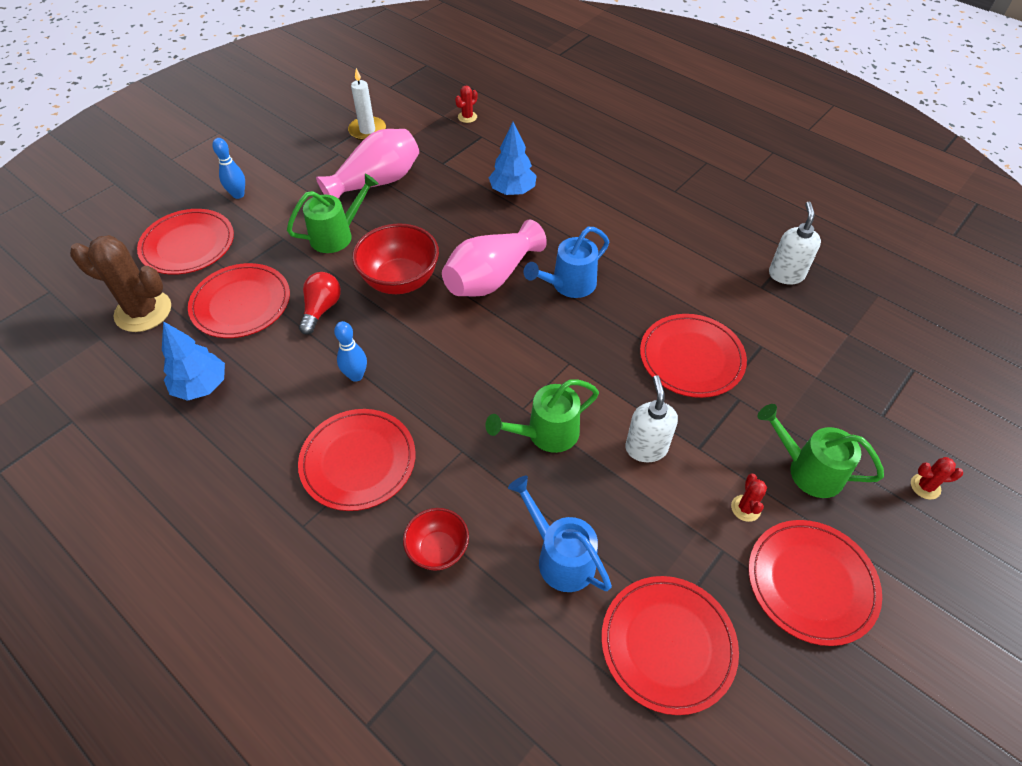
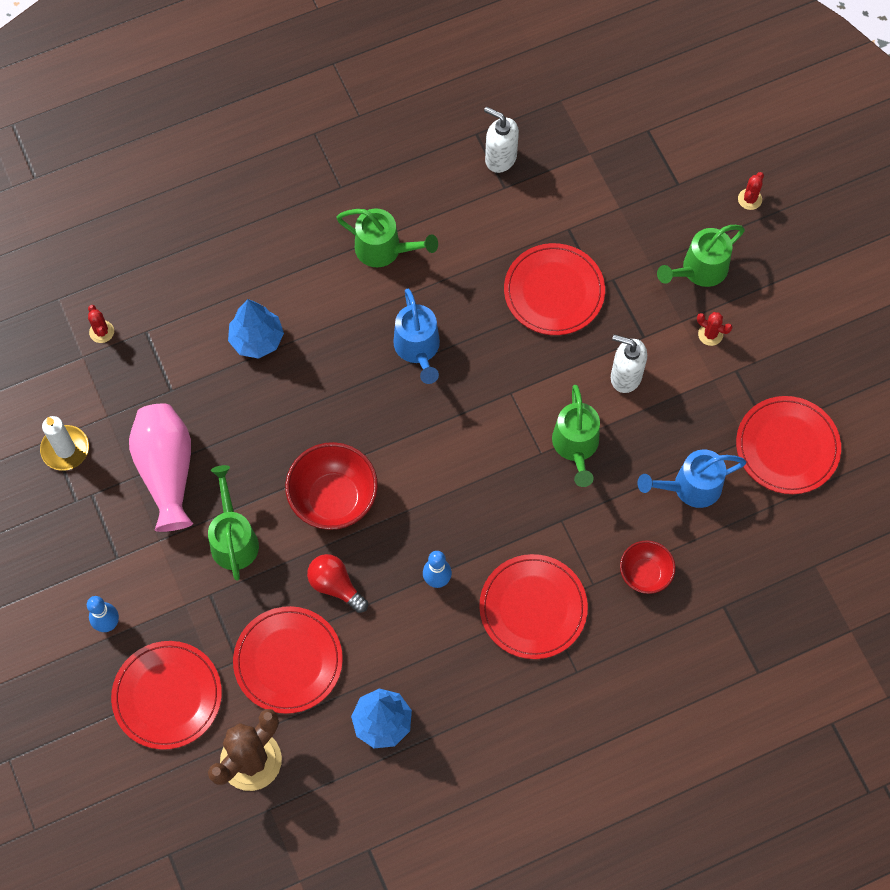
camera: 65 degrees left, 15 degrees up
pink vase [442,220,547,297] -> none
red plate [748,520,882,646] -> none
none -> green watering can [336,209,438,267]

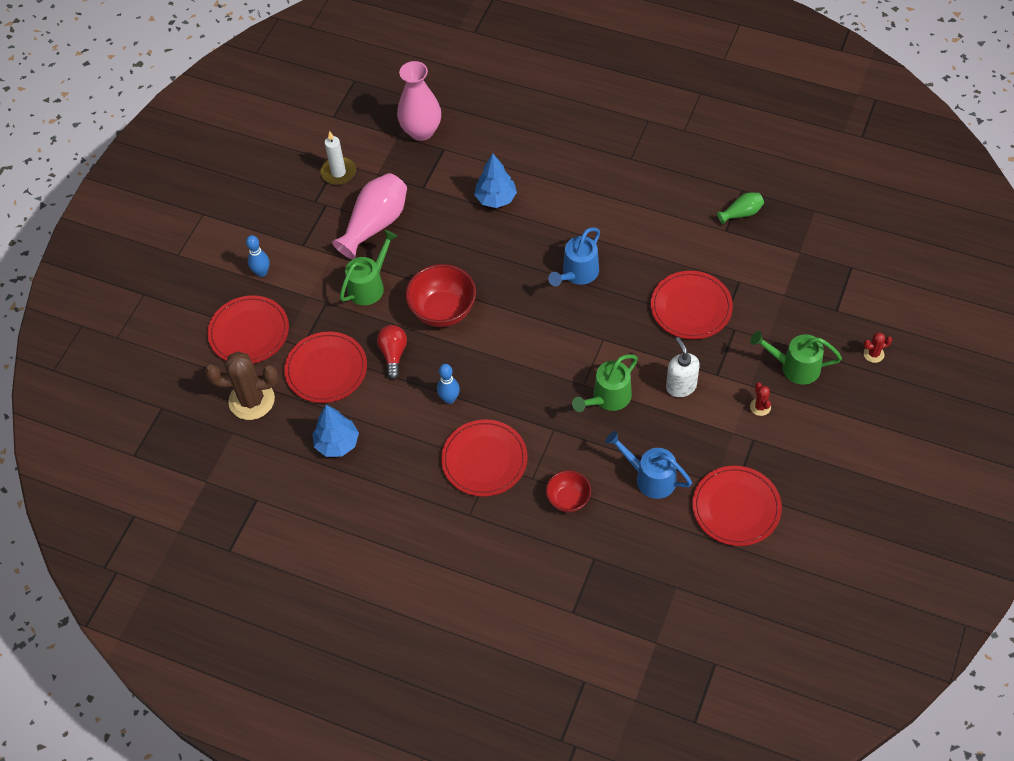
camera: 50 degrees right, 10 degrees down
red cactus [88,305,114,343] -> pink vase [397,61,441,141]
green watering can [336,209,438,267] -> none
white soap dispenser [484,107,519,173] -> green vase [717,192,764,225]

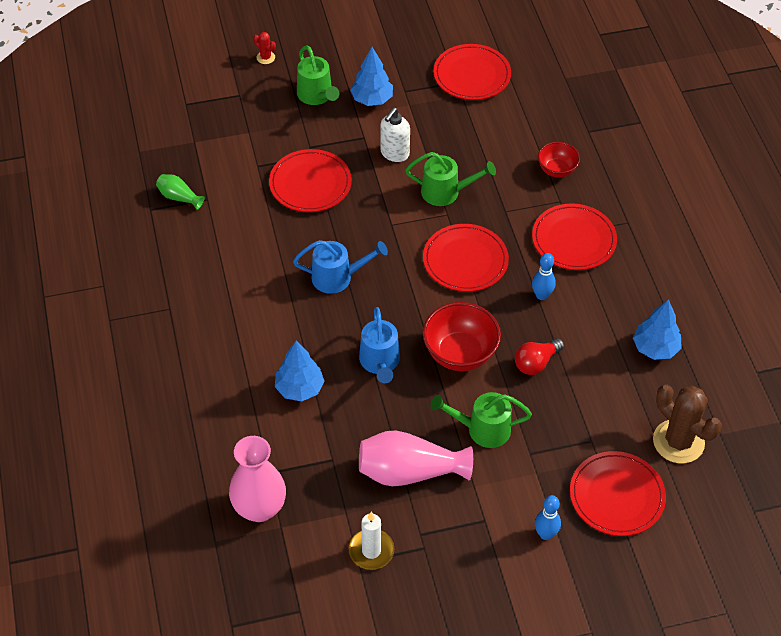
camera: 130 degrees left, 5 degrees down
red plate [284,332,367,403] -> red plate moved to [423,224,509,292]
blue watering can [605,431,692,499] -> blue watering can moved to [359,307,400,383]
red cactus [750,383,771,416] -> blue tree [350,47,393,106]

